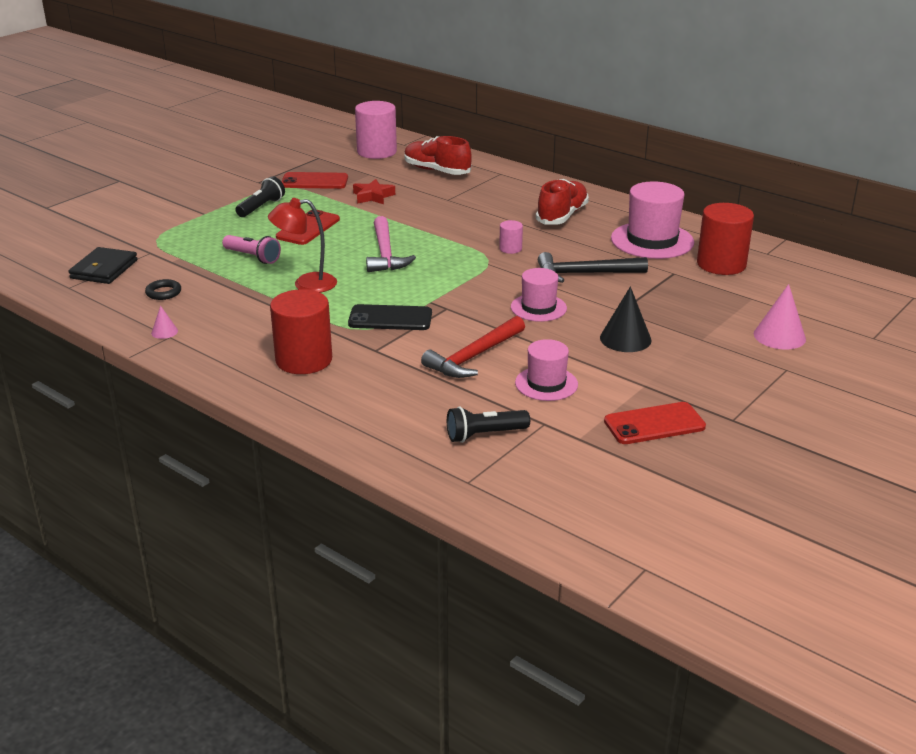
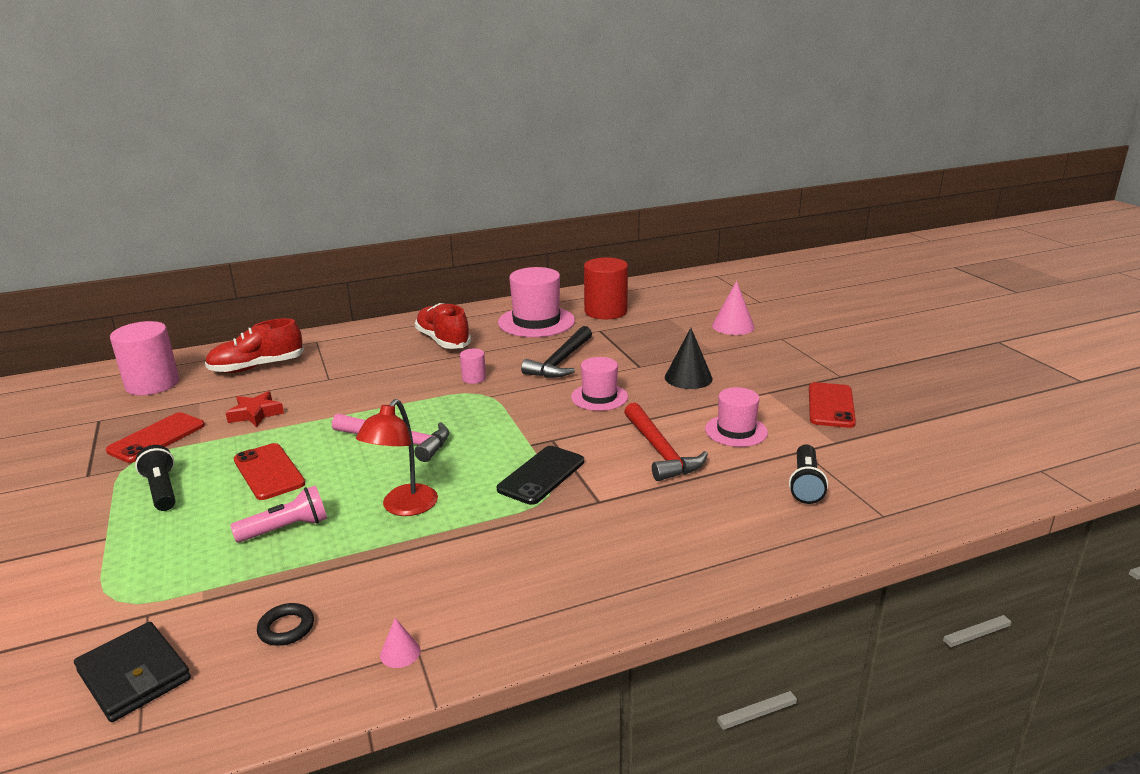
camera: 60 degrees left, 5 degrees down
red cylinder [270,289,332,374] -> none

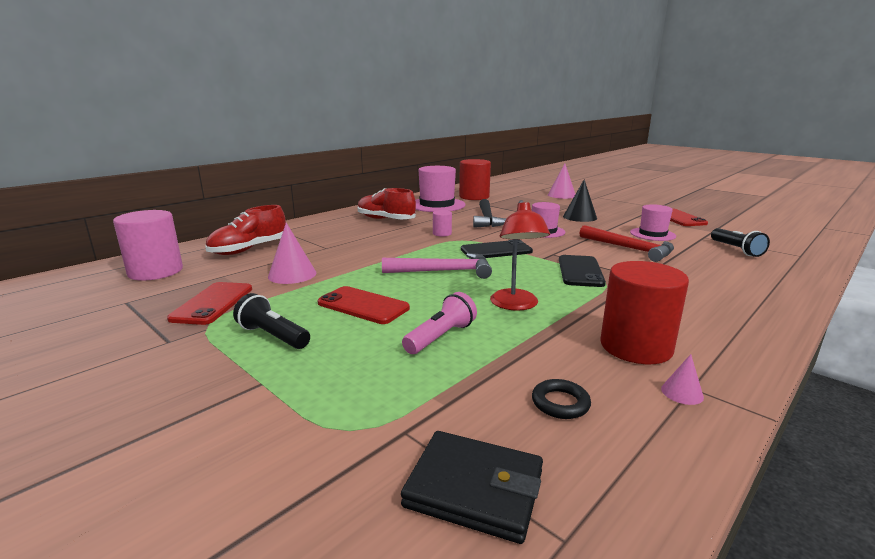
camera: 25 degrees left, 5 degrees down
red star [226,391,284,427] -> pink cone [268,223,316,284]
none -> black phone [461,239,533,258]
none -> red cylinder [600,261,689,364]

